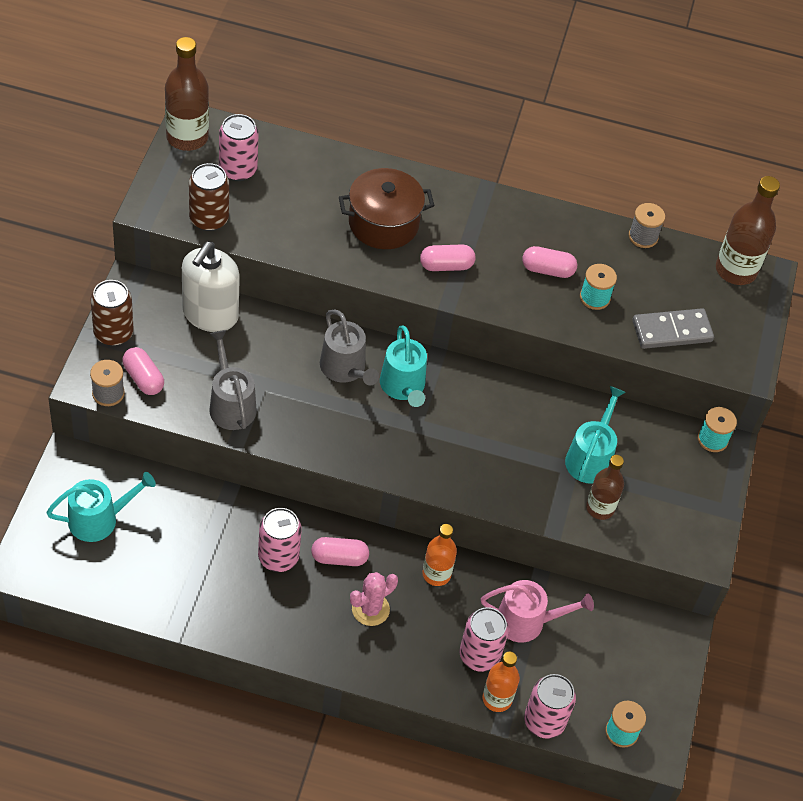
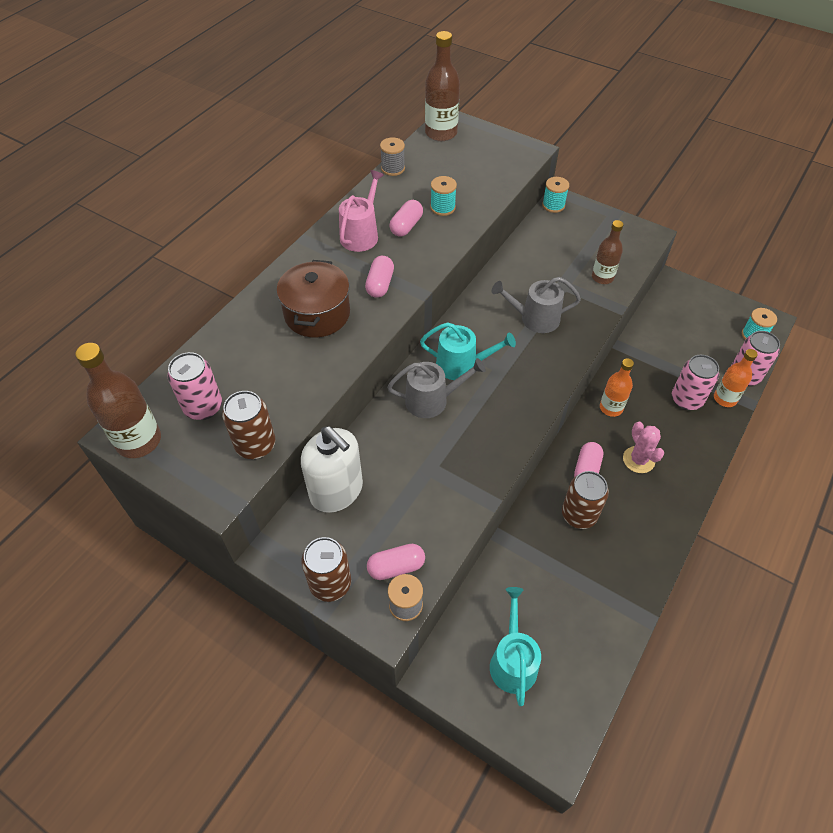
camera: 65 degrees left, 0 degrees up
grey watering can [209,330,257,430] -> grey watering can moved to [492,277,581,333]
pink can [258,508,302,572] -> brown can [562,471,609,529]
pink watering can [481,580,594,643] -> pink watering can moved to [339,170,384,252]
turquoise watering can [565,386,626,484] -> none
grey domino [632,308,714,349] -> none

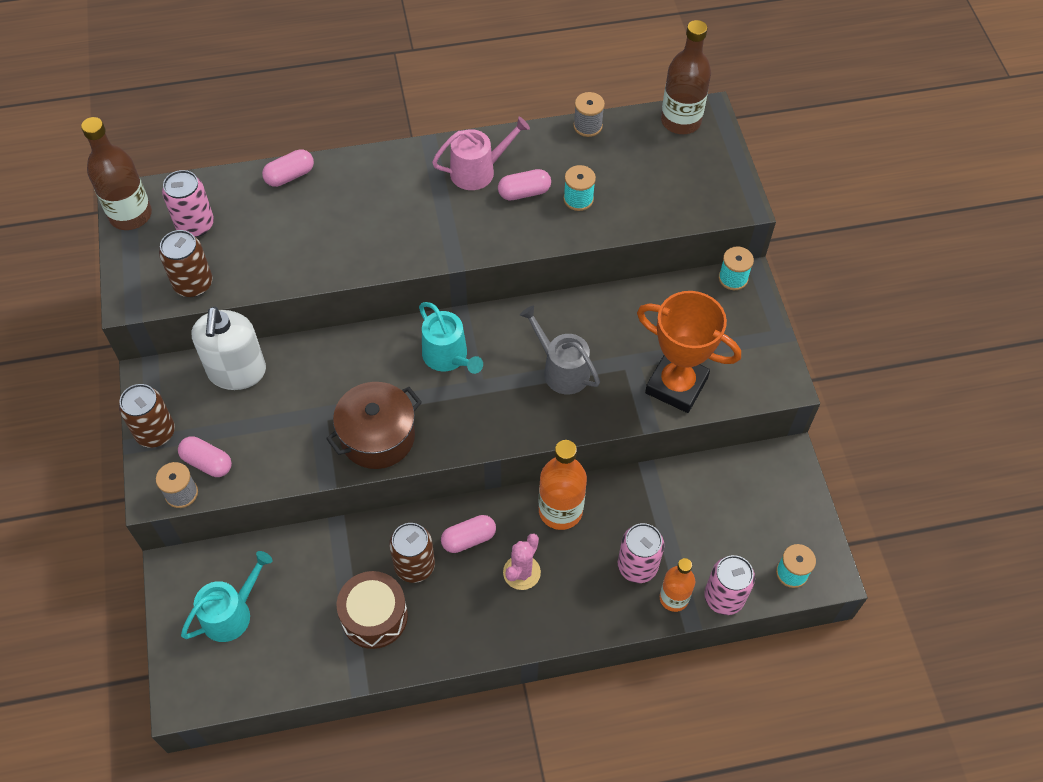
camera: 45 degrees right, 5 degrees up
brown pot [277,260,350,338] -> brown pot moved to [326,382,422,469]
pink capsule [365,256,394,298] -> pink capsule moved to [262,149,314,187]
grey watering can [387,358,486,418] -> none
brown bottle [592,220,624,284] -> orange trophy [637,291,741,413]
orange bottle [600,358,634,417] -> orange bottle [539,440,587,530], size x1.56
none -> brown drum [337,571,408,649]

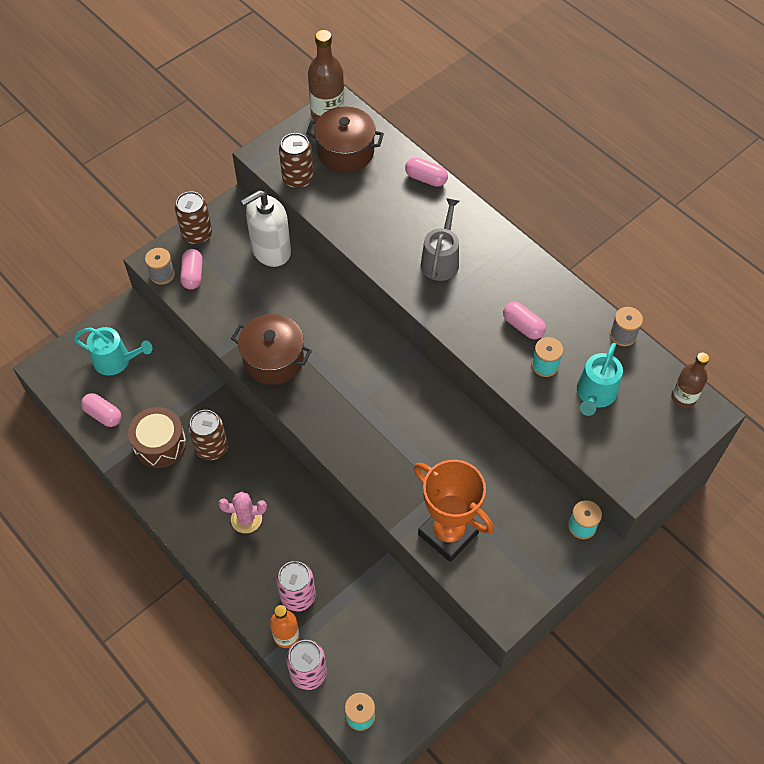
camera: 60 degrees right, 0 degrees up
pink can [162,170,214,237] -> brown pot [306,107,384,173]
turquoise watering can [419,302,483,374] -> turquoise watering can moved to [577,343,623,416]
pink watering can [432,117,530,190] -> none
pink capsule [441,515,496,553] -> pink capsule moved to [81,393,121,427]
grey watering can [520,306,600,394] -> grey watering can moved to [421,198,459,281]
orange bottle [539,440,587,530] -> none
orange trophy [637,291,741,413] -> orange trophy turned 45 degrees counterclockwise [414,460,494,562]
brown bottle [661,20,711,134] -> brown bottle [671,353,709,408], size x0.64

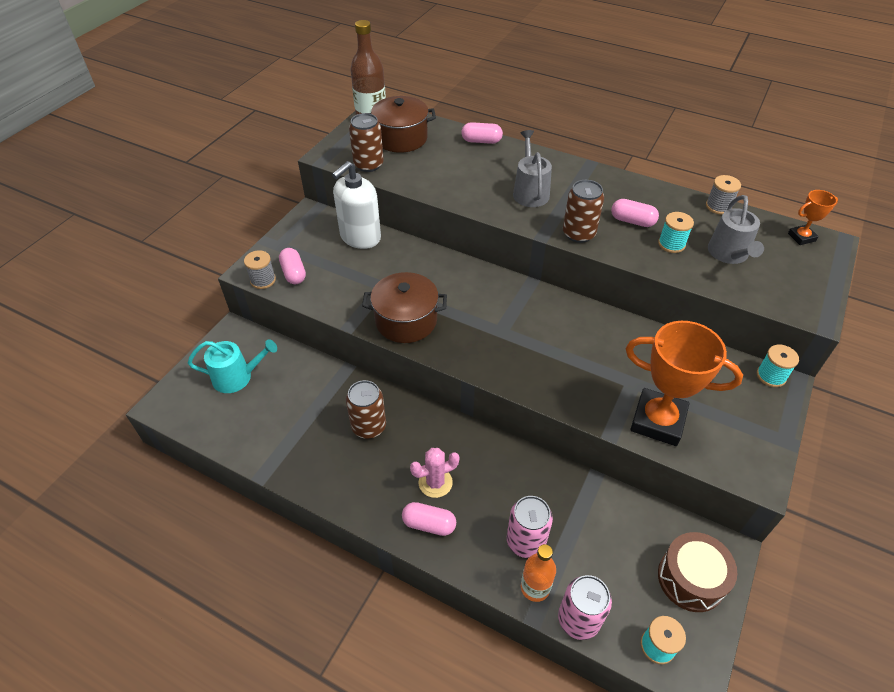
camera: 20 degrees left, 10 degrees down
pink capsule [81,393,121,427] -> pink capsule moved to [402,502,456,536]
brown drum [128,407,186,468] -> brown drum moved to [658,532,737,612]
brown can [175,191,212,244] -> brown can moved to [563,180,604,243]
turquoise watering can [577,343,623,416] -> grey watering can [708,195,764,264]
brown bottle [671,353,709,408] -> orange trophy [788,190,838,245]

